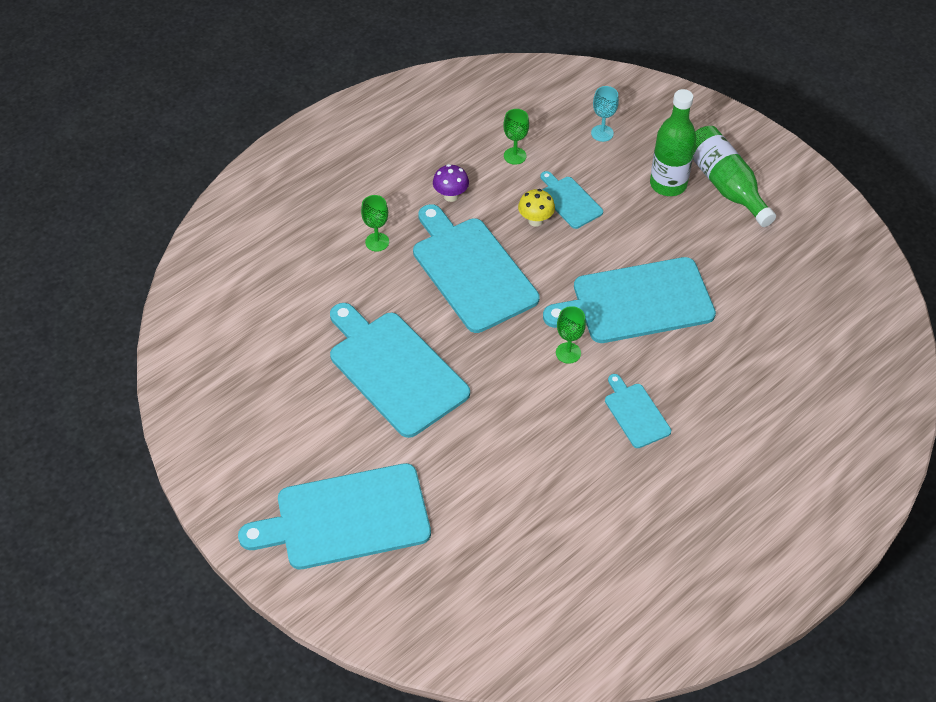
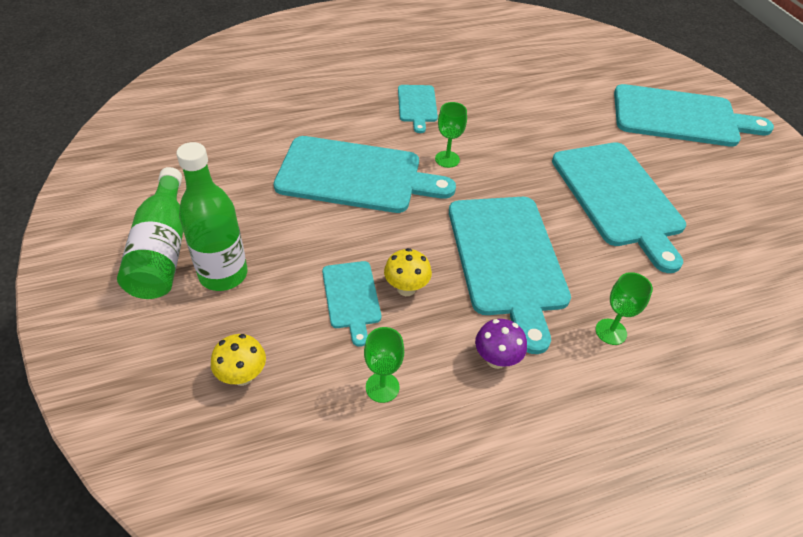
camera: 160 degrees left, 5 degrees down
turquoise goblet [591,86,619,142] -> yellow mushroom [211,334,266,386]

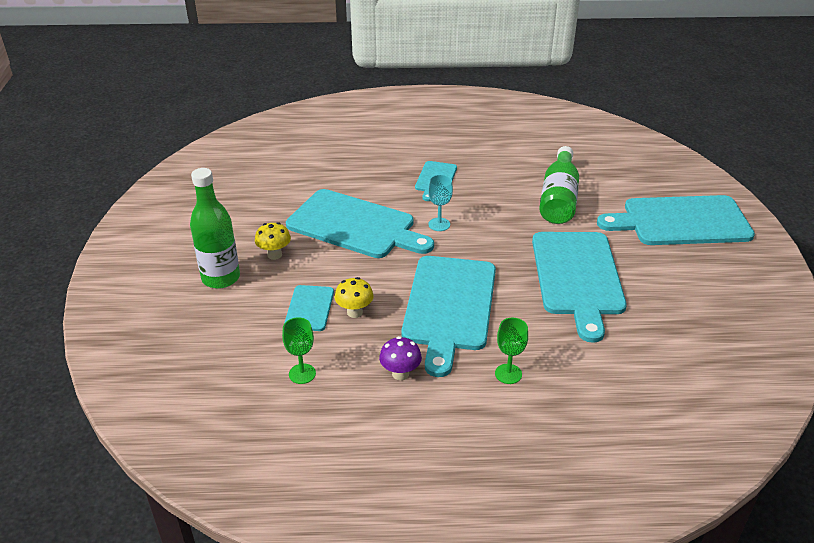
camera: 20 degrees right, 10 degrees down
green bottle [117,167,183,299] -> green bottle moved to [539,146,579,224]
yellow mushroom [211,334,266,386] -> yellow mushroom moved to [255,222,291,260]
green goblet [435,102,467,168] -> turquoise goblet [428,175,453,231]
turquoise cutting board [614,84,774,147] -> turquoise cutting board turned 150 degrees clockwise [597,195,755,245]

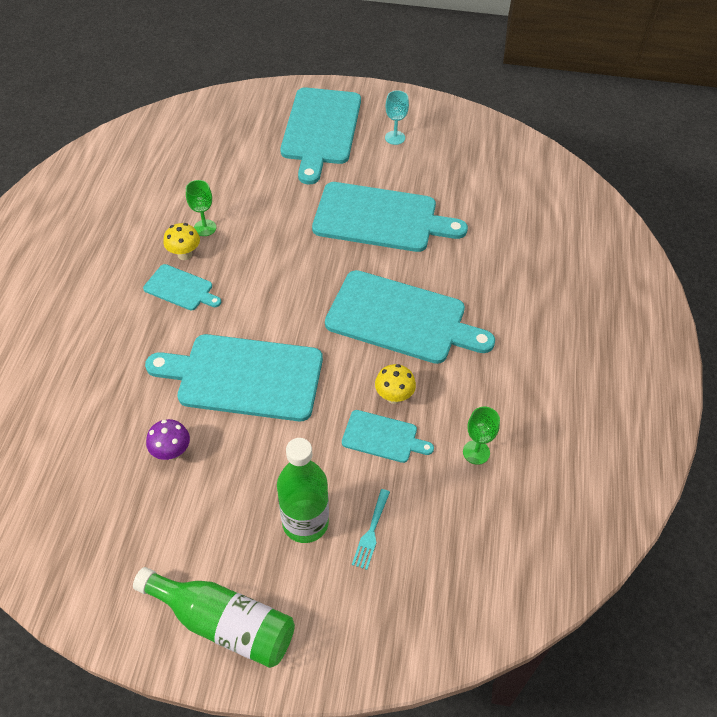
camera: 80 degrees left, 15 degrees up
yellow mushroom [255,222,291,260] -> yellow mushroom moved to [163,223,200,260]
turquoise cutting board [286,189,434,258] -> turquoise cutting board turned 120 degrees counterclockwise [145,334,323,421]
purple mushroom [379,336,422,380] -> purple mushroom moved to [146,419,190,460]
turquoise goblet [428,175,453,231] -> turquoise goblet moved to [385,90,409,145]
green goblet [495,318,528,384] -> green goblet moved to [186,180,216,236]
green bottle [539,146,579,224] -> green bottle moved to [133,567,295,668]
none -> turquoise fork [352,489,390,570]

